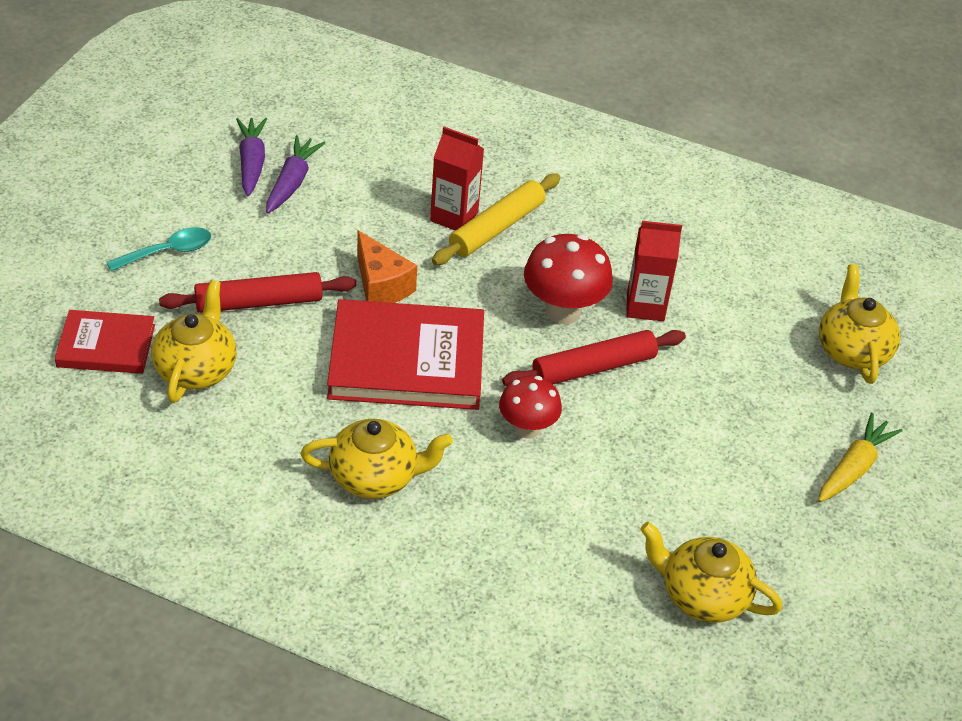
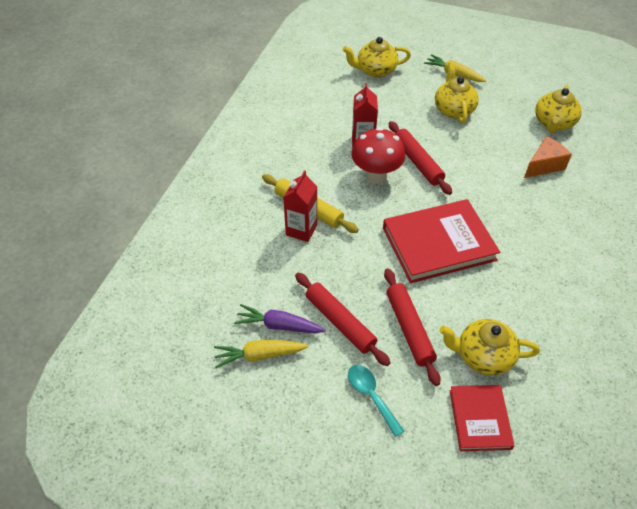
camera: 90 degrees left, 5 degrees up
purple carrot [236,118,267,196] -> yellow carrot [214,340,308,368]
yellow teapot [301,419,453,499] -> yellow teapot moved to [435,62,479,124]
red book [327,299,484,410] -> red book turned 75 degrees clockwise [383,199,500,283]
orange cheese [357,230,417,303] -> orange cheese moved to [524,136,572,178]
red mushroom [499,376,562,439] -> none
none -> red rolling pin [295,272,391,366]

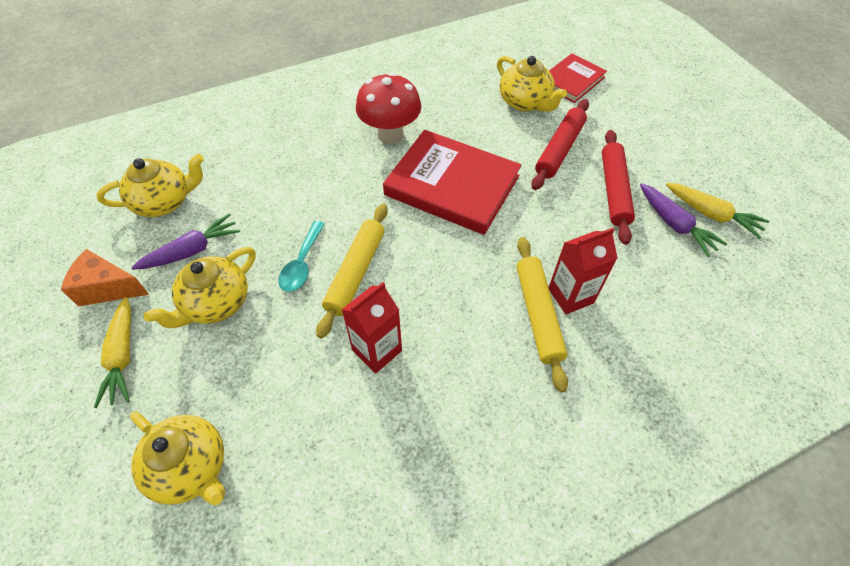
camera: 135 degrees left, 5 degrees up
turquoise spoon [348,365,404,437] -> turquoise spoon moved to [278,221,325,292]
red mushroom [352,127,405,184] -> red mushroom moved to [356,72,421,144]
red rolling pin [389,121,452,195] -> yellow rolling pin [316,204,388,339]
orange cheese [524,136,572,178] -> orange cheese moved to [61,249,149,306]
none -> purple carrot [131,213,240,270]

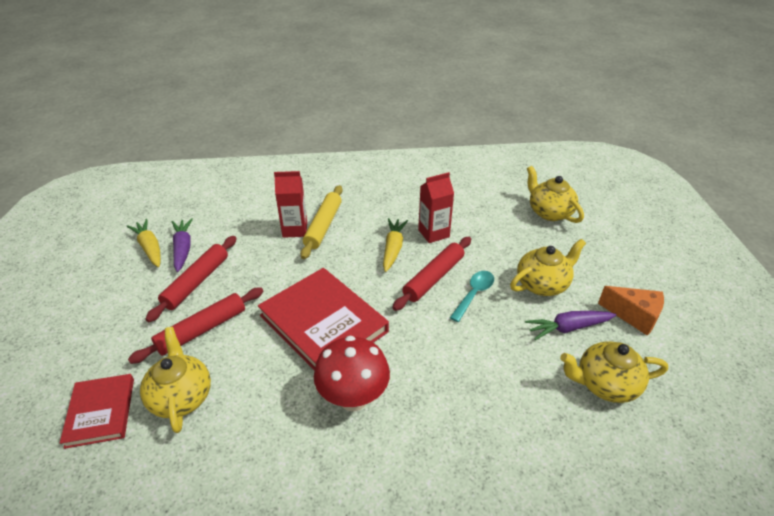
camera: 160 degrees left, 15 degrees down
yellow carrot [94,297,131,408] -> yellow carrot moved to [383,218,408,272]
yellow rolling pin [316,204,388,339] -> red rolling pin [392,237,471,311]
red book [549,53,607,103] -> red book turned 75 degrees counterclockwise [60,374,134,449]

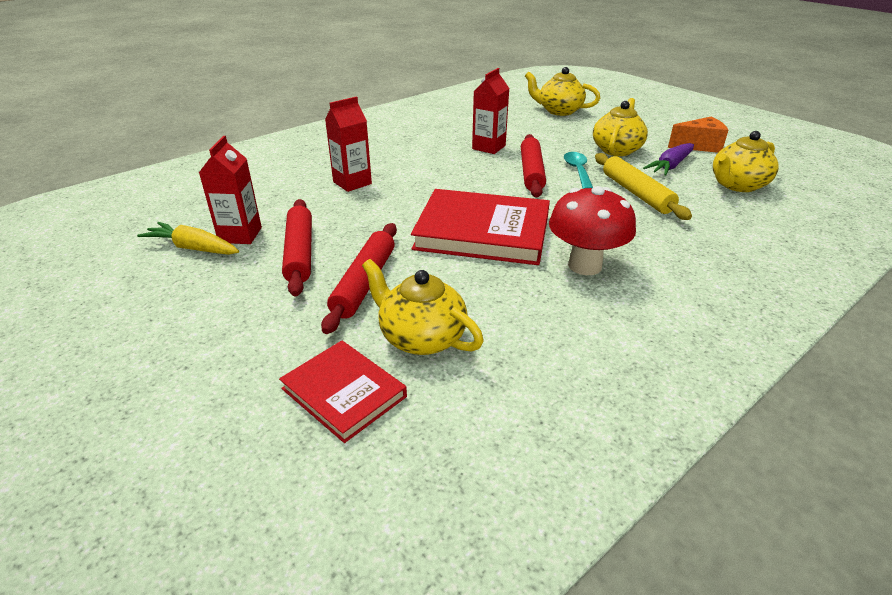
camera: 35 degrees left, 5 degrees down
purple carrot [172,218,193,272] -> red carton [199,136,262,244]
yellow rolling pin [300,185,343,259] -> yellow rolling pin moved to [595,153,692,220]
yellow carrot [383,218,408,272] -> none

